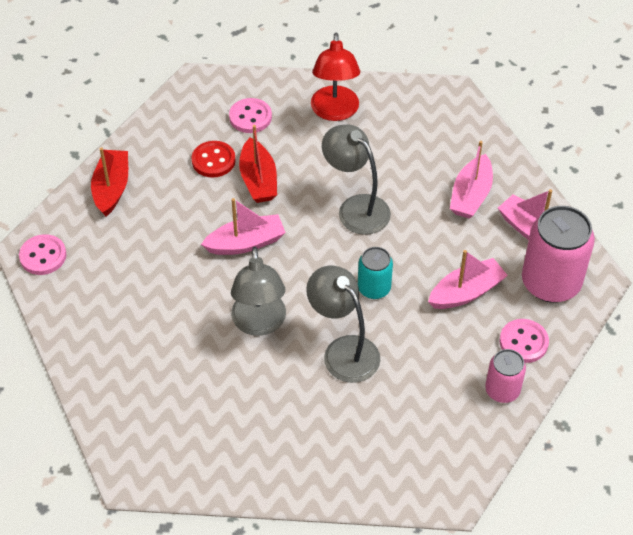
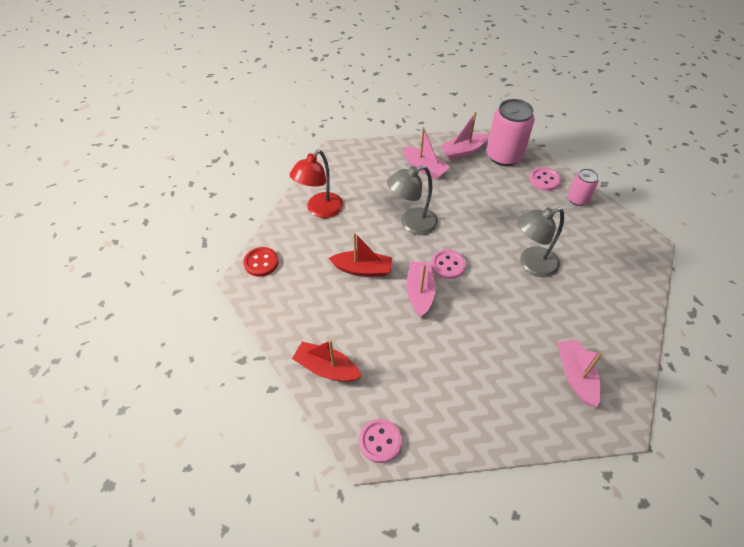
camera: 70 degrees left, 0 degrees up
red button [192,141,236,178] -> red button moved to [243,247,278,277]
pink button [229,98,272,133] -> pink button moved to [431,249,466,279]
grey lamp [231,247,286,336] -> none
red lamp [311,33,360,121] -> red lamp turned 105 degrees clockwise [290,150,343,218]
turquoise can [358,247,393,299] -> none
pink boat [428,250,508,309] -> pink boat moved to [557,339,602,407]

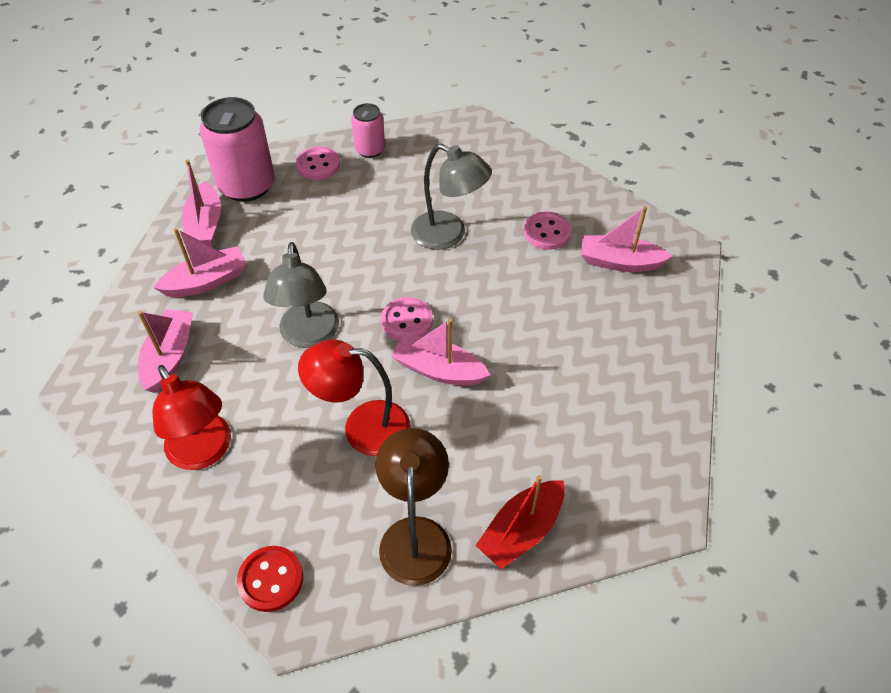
camera: 70 degrees left, 0 degrees up
red boat [329,232,392,276] -> red lamp [298,340,411,457]
pink button [359,419,402,463] -> pink button moved to [524,211,572,250]
grey lamp [517,207,564,277] -> grey lamp turned 60 degrees counterclockwise [411,144,492,250]
none -> pink boat [138,309,193,393]
none -> brown lamp [375,428,452,586]

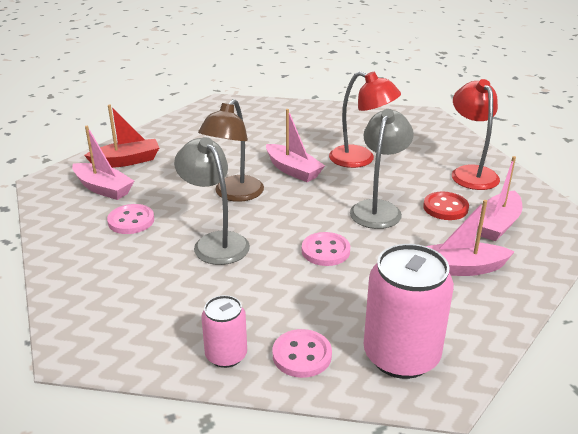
camera: 155 degrees left, 20 degrees down
pink boat [182,160,221,246] -> none
red button [237,546,303,612] -> red button moved to [423,192,469,220]
brown lamp [375,428,452,586] -> brown lamp moved to [198,99,264,202]
pink button [381,297,433,341] -> pink button moved to [302,232,350,266]
red boat [475,475,565,569] -> red boat moved to [84,105,159,168]

